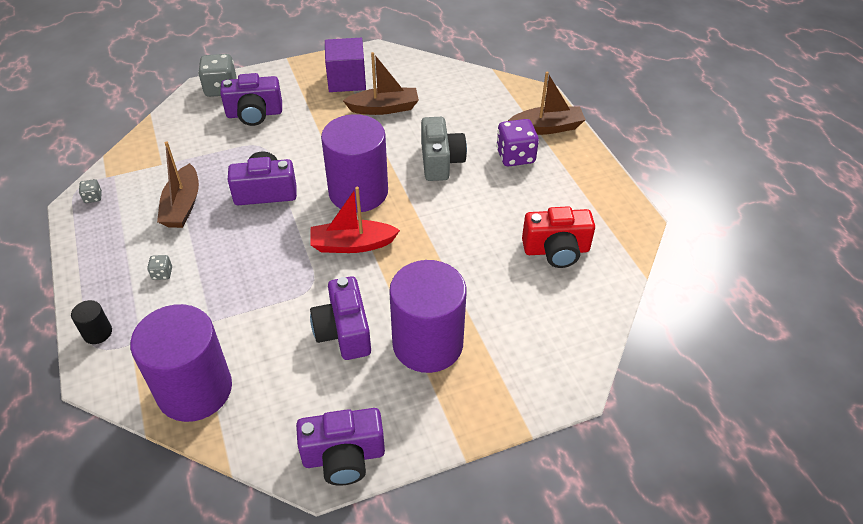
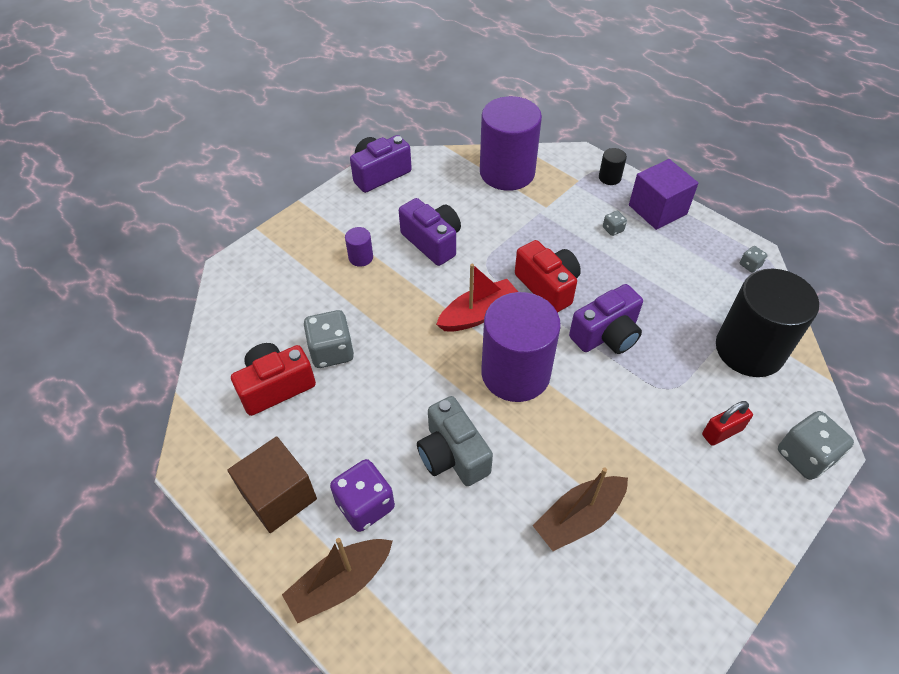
camera: 155 degrees right, 5 degrees up
brown boat [157,142,199,228] -> none
purple camera [220,73,282,126] -> red padlock [702,401,753,446]
purple cube [325,38,366,92] -> purple cube moved to [629,159,698,230]
purple cylinder [389,260,467,373] -> purple cylinder [345,227,373,267], size x0.40
none -> brown cube [227,436,317,533]
none -> grey dice [304,310,354,368]
none -> red camera [515,240,581,313]
none -> black cylinder [716,269,819,377]

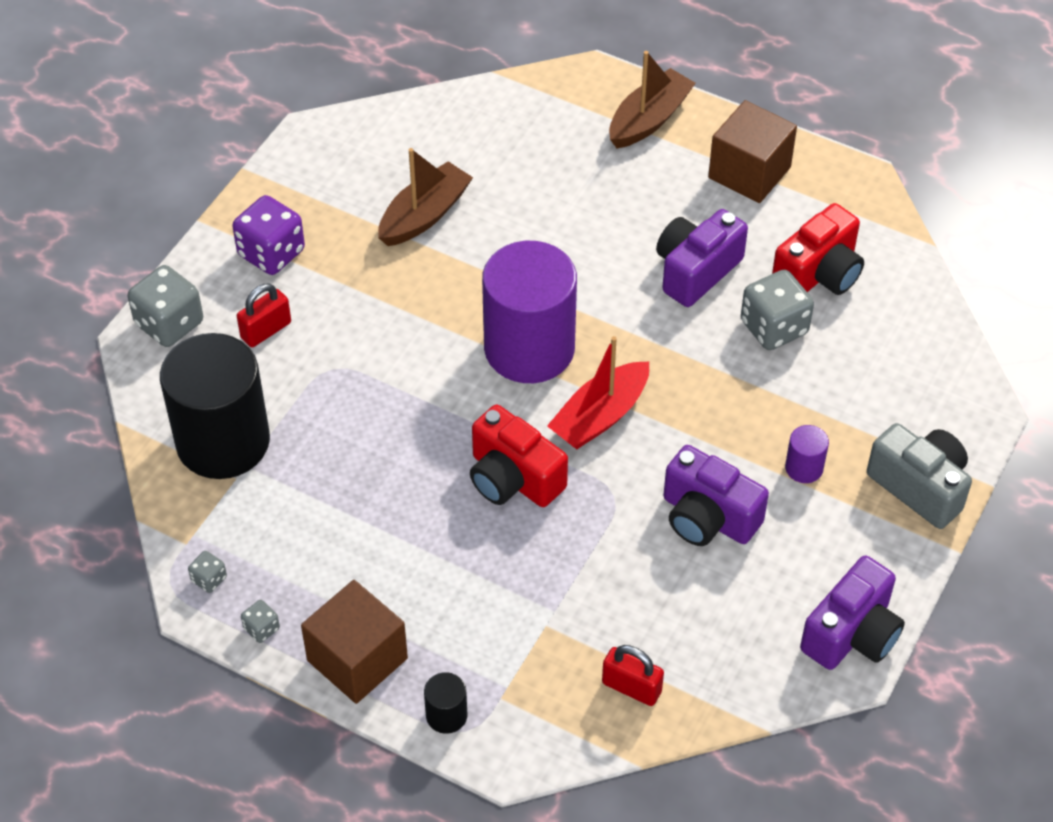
camera: 165 degrees right, 0 degrees up
purple dice [330,459,395,532] -> purple dice moved to [232,195,305,275]
grey camera [417,396,493,486] -> grey camera moved to [867,423,972,529]
purple cylinder [480,96,542,191] -> red padlock [602,645,664,706]
purple camera [569,284,643,354] -> purple camera moved to [656,209,748,307]
grey dice [603,211,627,236] -> grey dice moved to [241,600,280,643]
purple cube [629,159,698,230] -> brown cube [301,580,408,704]

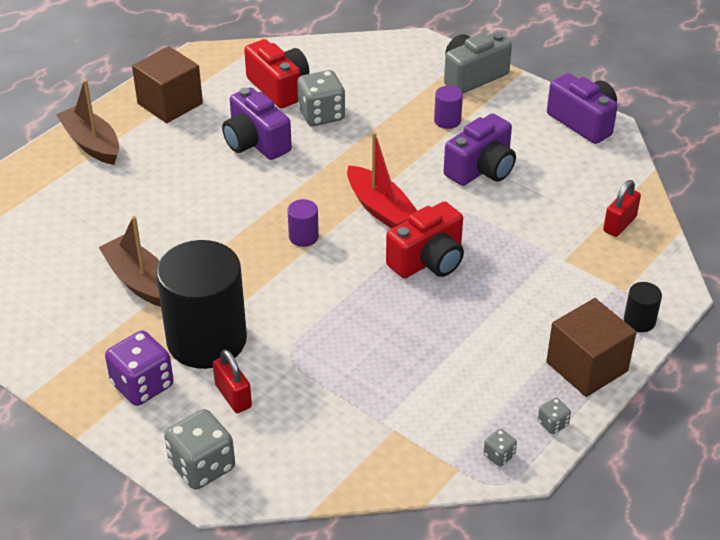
camera: 80 degrees left, 10 degrees down
black cylinder [160,333,270,479] -> black cylinder moved to [156,240,247,369]
purple cylinder [482,241,577,383] -> purple cylinder [288,199,319,247], size x0.40

